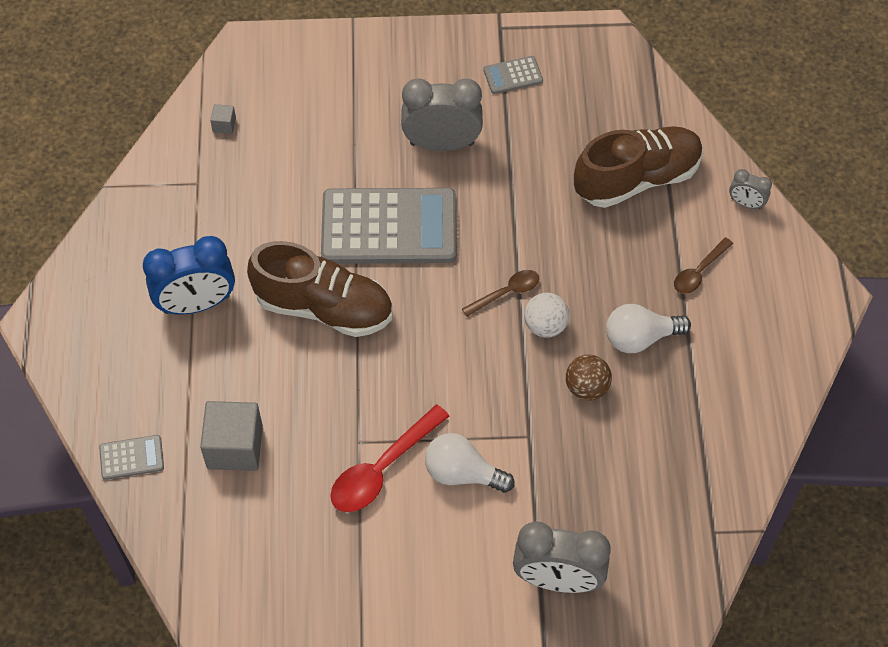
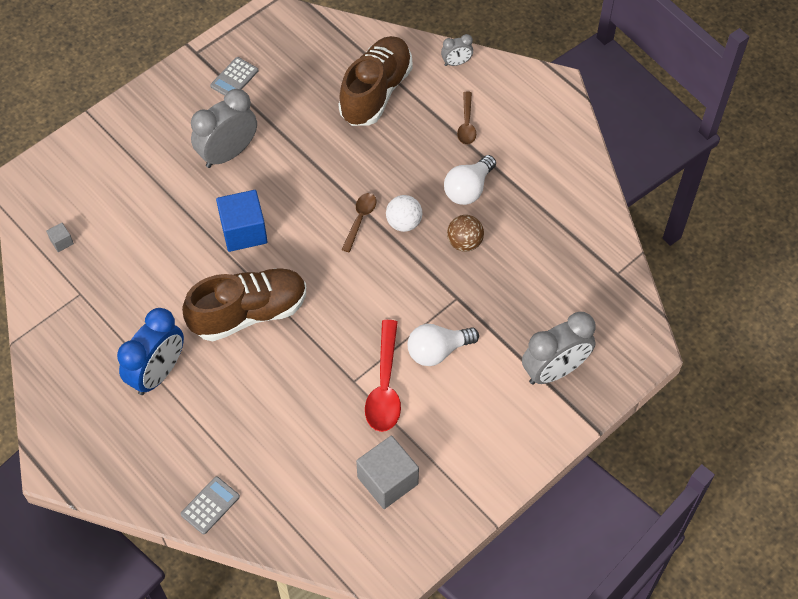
camera: 40 degrees left, 0 degrees up
grey cube [200,401,263,471] -> grey cube moved to [356,435,419,509]
grey calculator [321,188,457,264] -> blue cube [216,190,268,252]

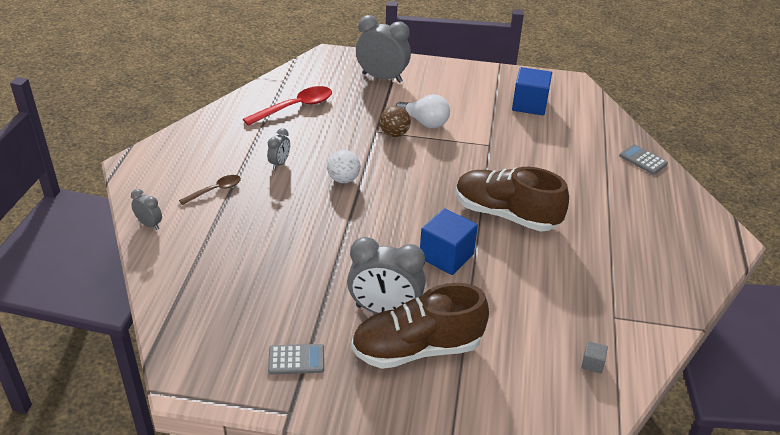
camera: 130 degrees left, 20 degrees down
blue clock [117,308,184,395] -> none
grey calculator [181,476,240,534] -> grey calculator turned 45 degrees clockwise [619,144,668,175]
brown shoe [338,36,413,126] -> brown shoe moved to [351,283,489,369]
brown spoon [341,193,376,252] -> none
grey cube [356,435,419,509] -> blue cube [512,67,552,115]
red spoon [365,320,401,432] -> red spoon moved to [243,86,332,126]
white light bulb [444,155,496,205] -> grey clock [267,128,290,169]
brown ball [447,215,484,252] -> brown ball moved to [380,106,411,137]

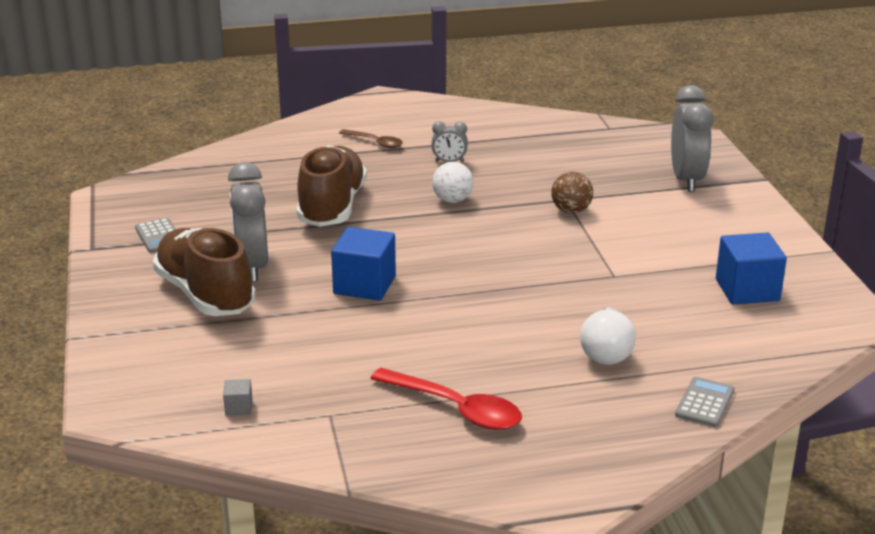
camera: 70 degrees right, 10 degrees down
grey clock [131,189,162,230] -> none
red spoon [243,86,332,126] -> red spoon moved to [370,368,522,430]
white light bulb [395,94,450,128] -> white light bulb moved to [580,307,636,365]
brown shoe [456,167,569,231] -> brown shoe moved to [297,145,367,227]

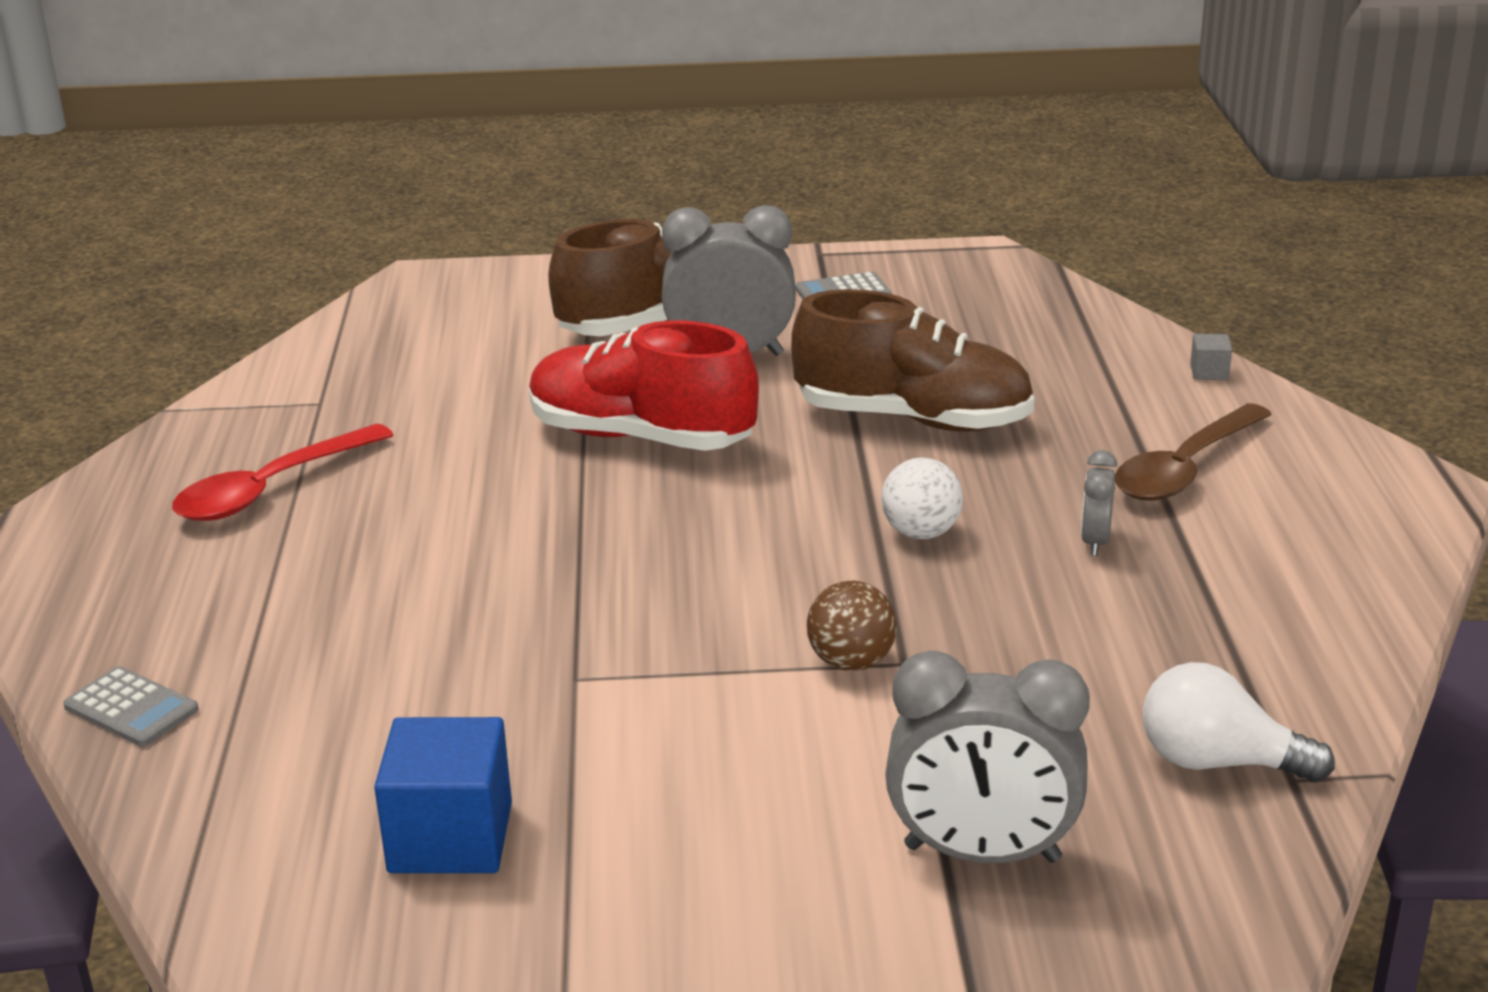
camera: 100 degrees right, 0 degrees up
grey cube [223,379,253,416] -> grey cube moved to [1190,333,1232,380]
blue cube [331,227,396,301] -> red shoe [529,320,759,451]
brown spoon [339,129,403,148] -> brown spoon [1115,403,1272,501], size x1.68
white light bulb [580,307,636,365] -> white light bulb moved to [1143,662,1335,783]

